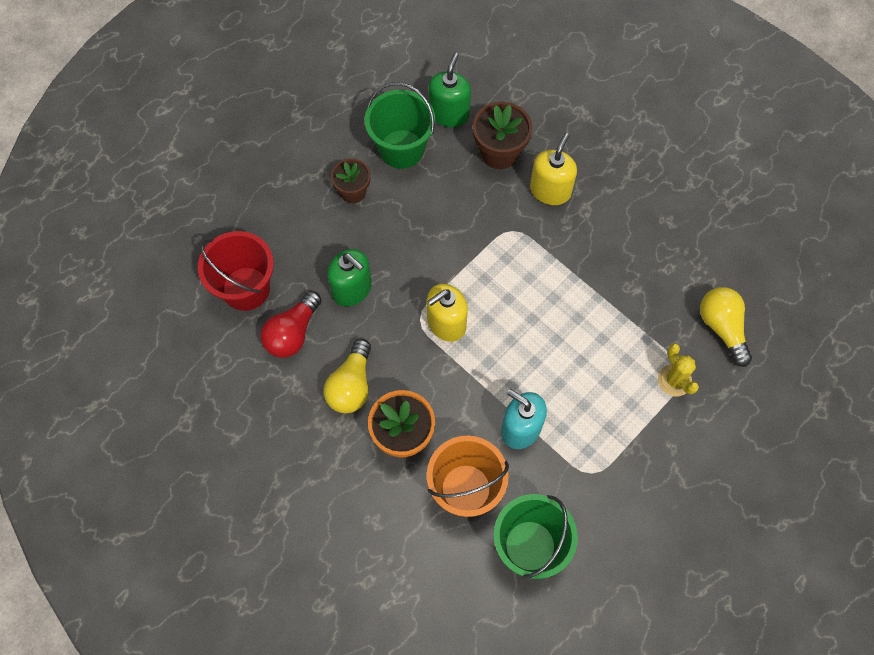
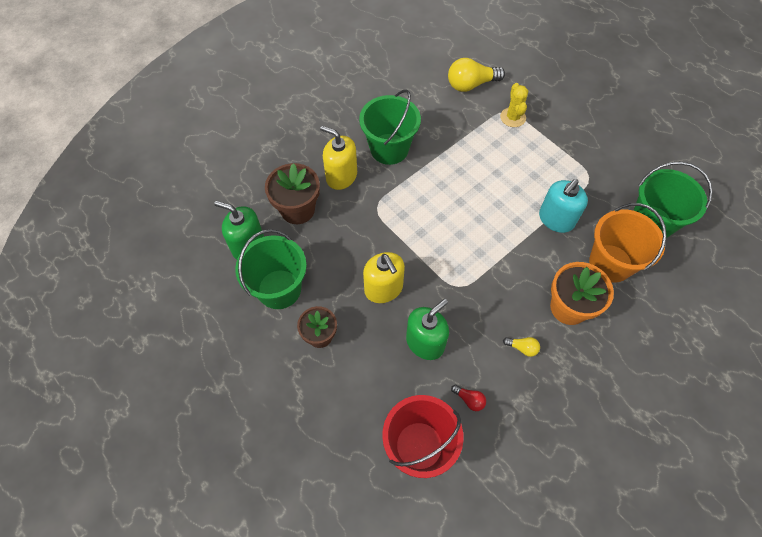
camera: 85 degrees left, 5 degrees down
red light bulb [261,291,322,358] -> red light bulb [451,385,486,411], size x0.47
yellow light bulb [324,339,371,413] -> yellow light bulb [503,337,540,357], size x0.47
yellow soap dispenser [427,284,468,342] -> yellow soap dispenser moved to [363,252,405,303]
yellow cactus [658,343,699,396] -> yellow cactus turned 75 degrees counterclockwise [500,83,528,127]
none -> green bucket [359,89,421,165]

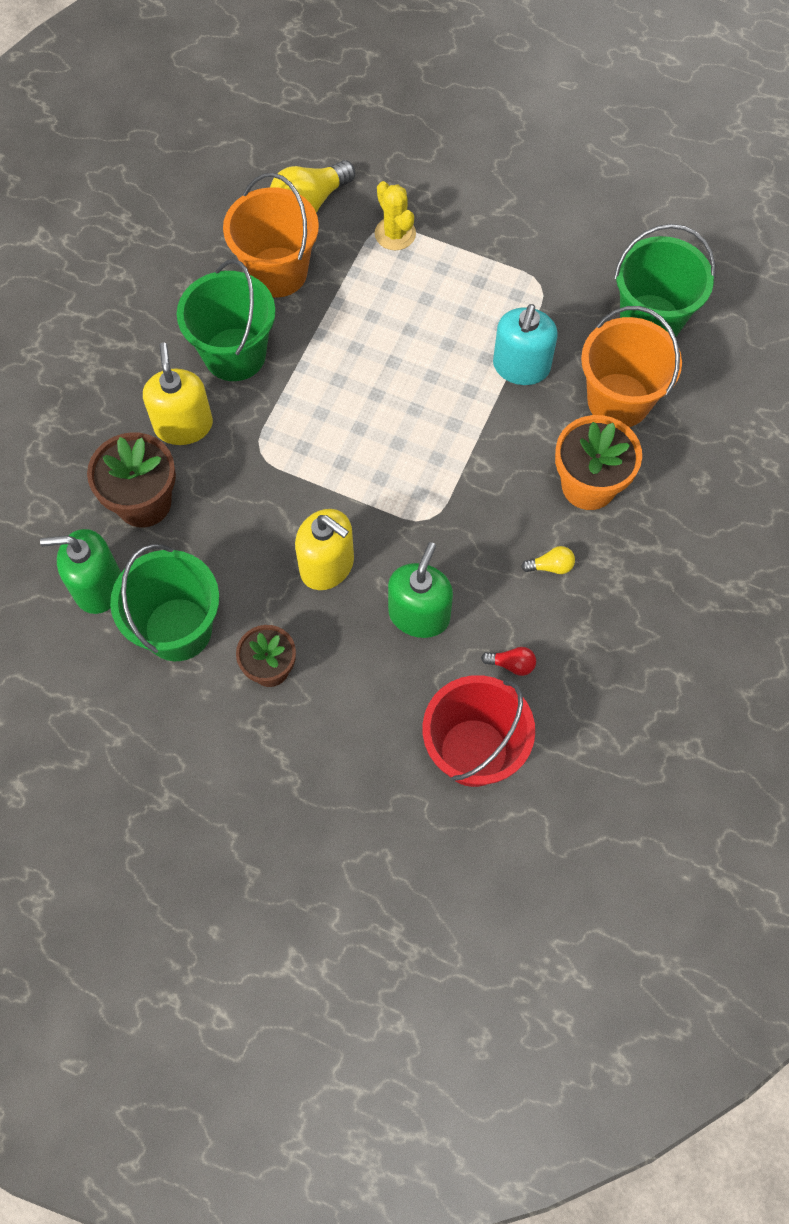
camera: 25 degrees left, 5 degrees up
yellow soap dispenser [320,126,357,190] -> yellow soap dispenser turned 75 degrees clockwise [143,343,213,445]
none -> orange bucket [223,173,319,297]

